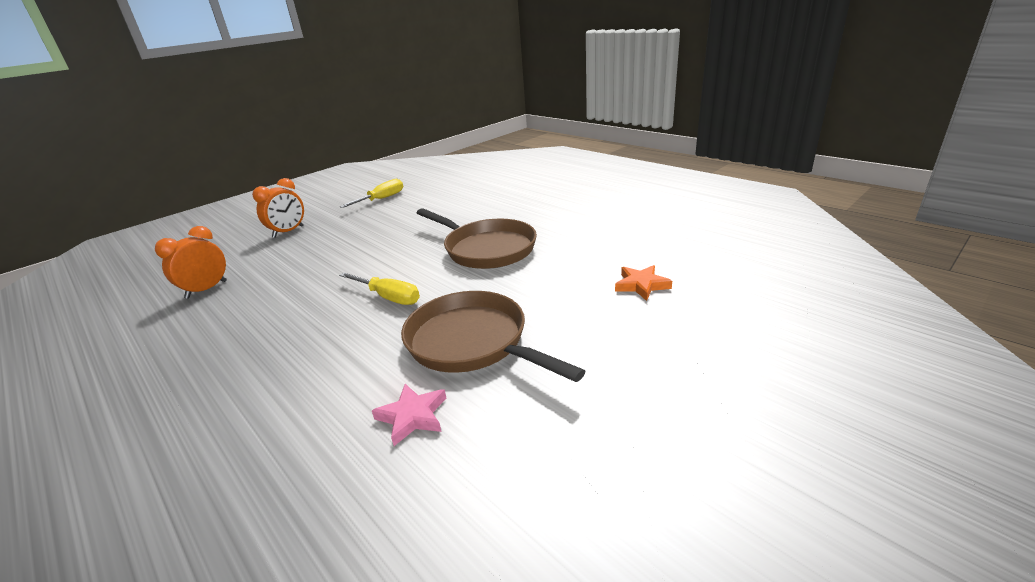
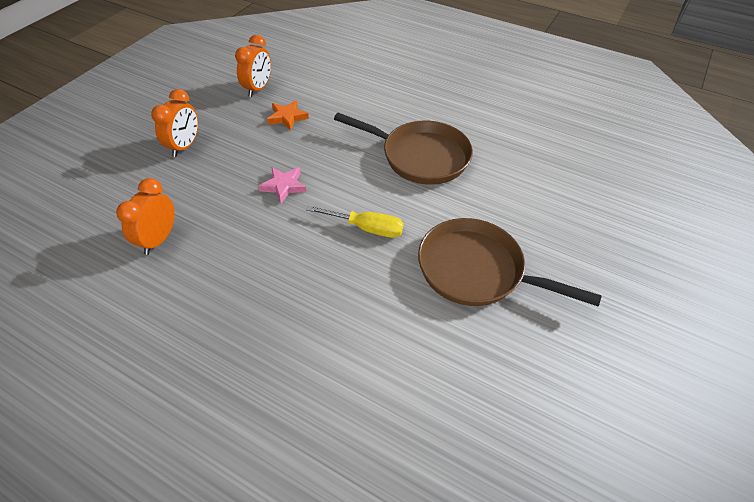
camera: 20 degrees left, 20 degrees up
yellow screwdriver [340,179,403,208] -> orange clock [235,35,271,97]
pink star [372,384,446,446] -> pink star moved to [259,167,306,203]
orange star [615,265,672,301] -> orange star moved to [267,100,309,131]

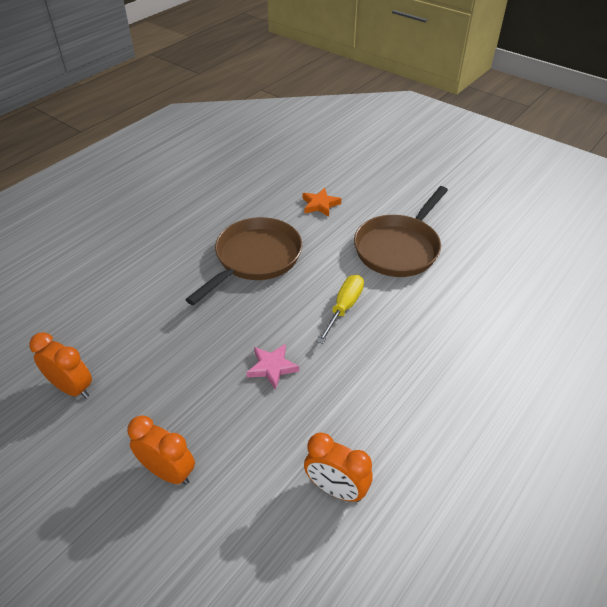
camera: 80 degrees left, 5 degrees down
orange star [267,100,309,131] -> orange star moved to [303,188,341,217]

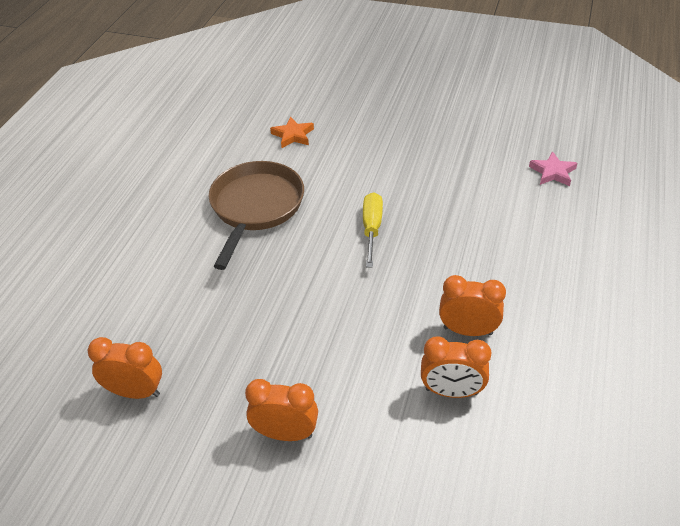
camera: 20 degrees left, 0 degrees up
pink star [246,344,299,390] -> pink star moved to [529,151,578,186]
brown pan [354,186,448,277] -> none
none -> orange clock [439,275,506,336]

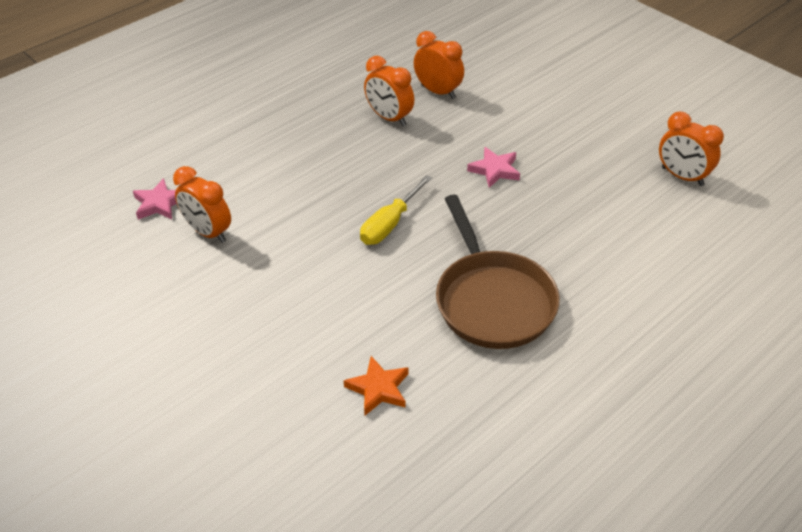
camera: 150 degrees left, 0 degrees up
brown pan [209,161,304,270] -> brown pan turned 60 degrees counterclockwise [436,194,560,349]
orange clock [245,379,318,441] -> orange clock moved to [173,166,231,243]
none -> pink star [467,147,520,188]

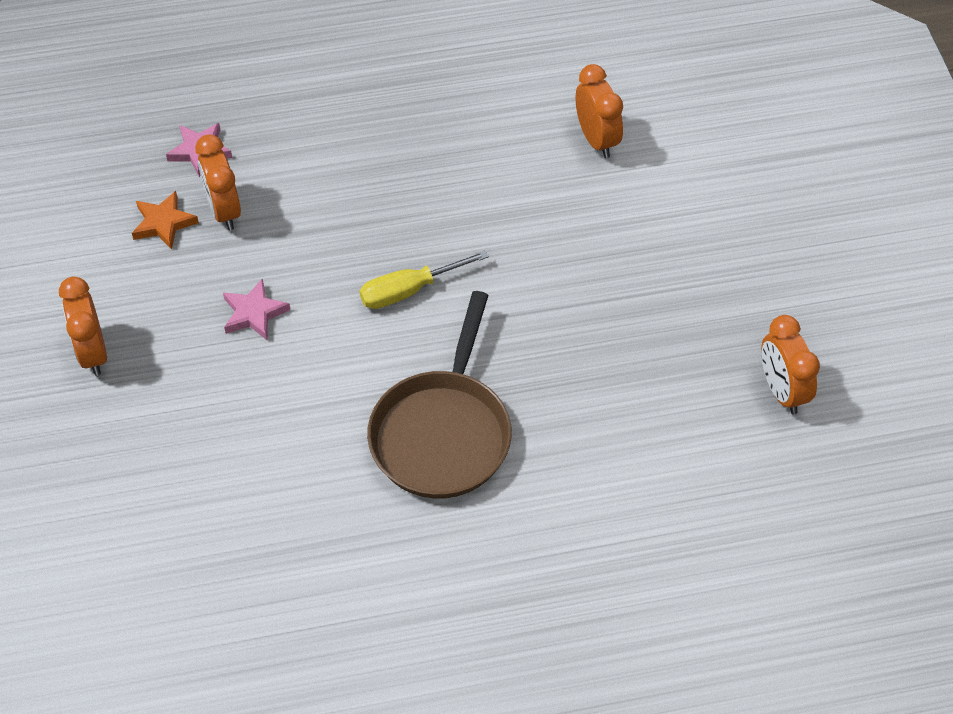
camera: 30 degrees right, 10 degrees up
orange star [344,356,408,415] -> orange star moved to [132,191,199,249]
orange clock [364,56,414,126] -> orange clock moved to [59,277,107,376]
pink star [467,147,520,188] -> pink star moved to [223,278,290,340]

